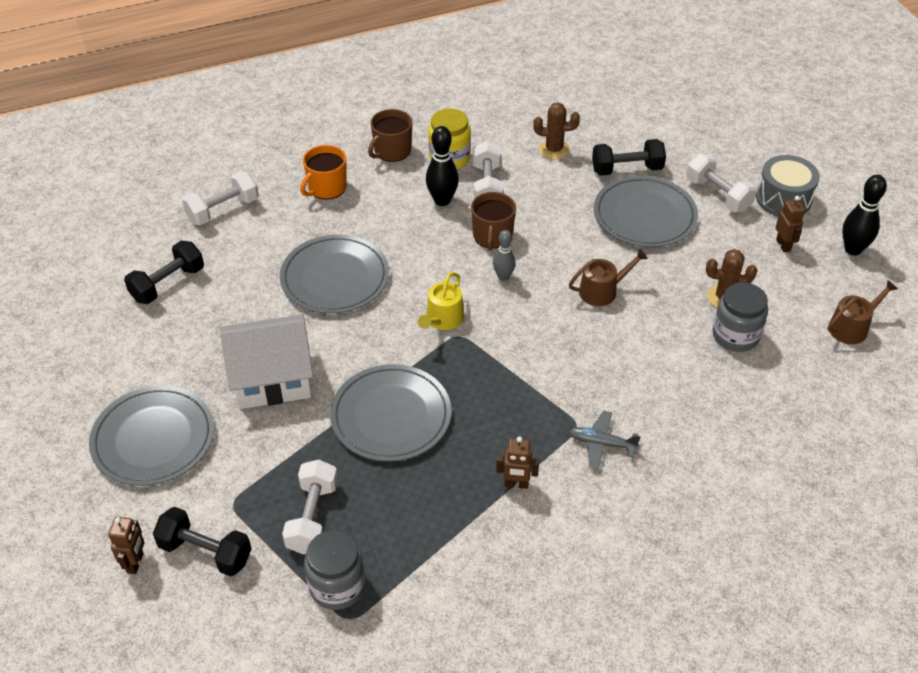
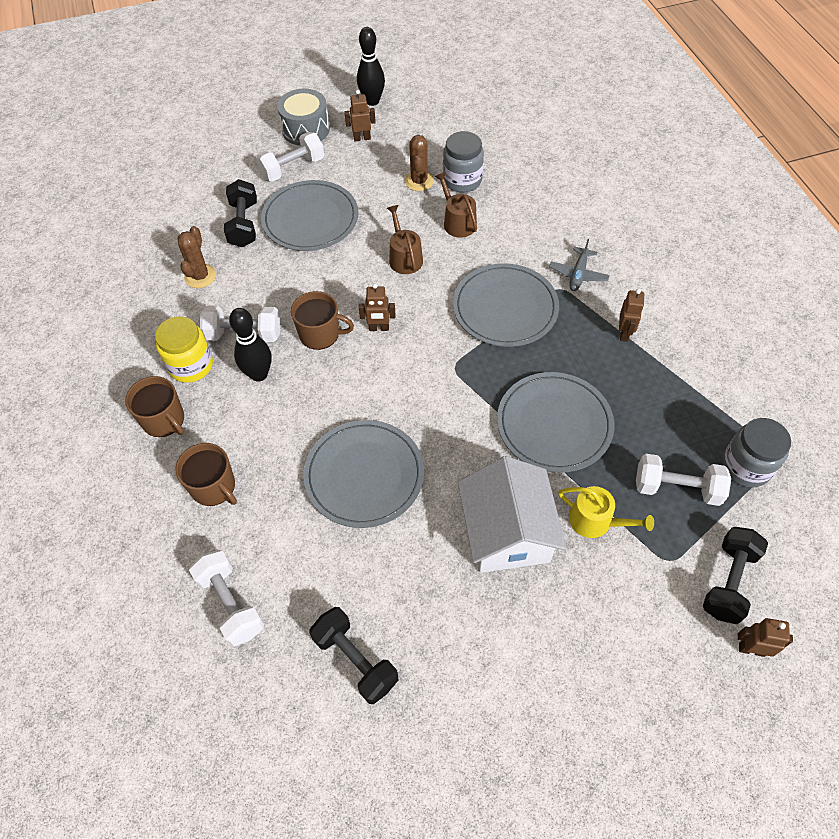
camera: 85 degrees left, 10 degrees up
grey plate [89,386,214,486] -> grey plate moved to [453,263,559,347]
orange mug [300,145,347,199] -> brown mug [175,443,237,506]
yellow watering can [418,272,464,330] -> yellow watering can moved to [558,486,654,538]
grey bowling pin [493,230,516,281] -> brown robot [359,283,396,331]
brown watering can [828,280,898,344] -> brown watering can moved to [435,172,477,238]

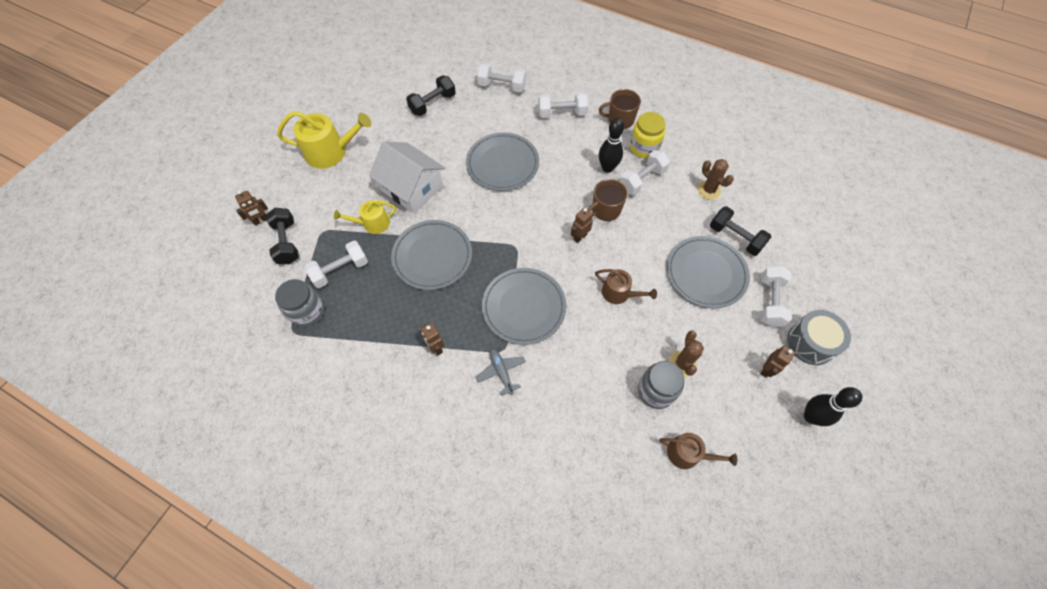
camera: 135 degrees right, 5 degrees up
brown mug [175,443,237,506] -> white dumbbell [538,92,588,118]
black dumbbell [310,607,399,704] -> black dumbbell turned 45 degrees counterclockwise [406,75,456,116]
brown cactus [405,135,434,191] -> brown cactus turned 45 degrees clockwise [669,330,704,377]
brown watering can [435,172,477,238] -> brown watering can moved to [659,433,737,469]
none -> yellow watering can [277,111,371,169]

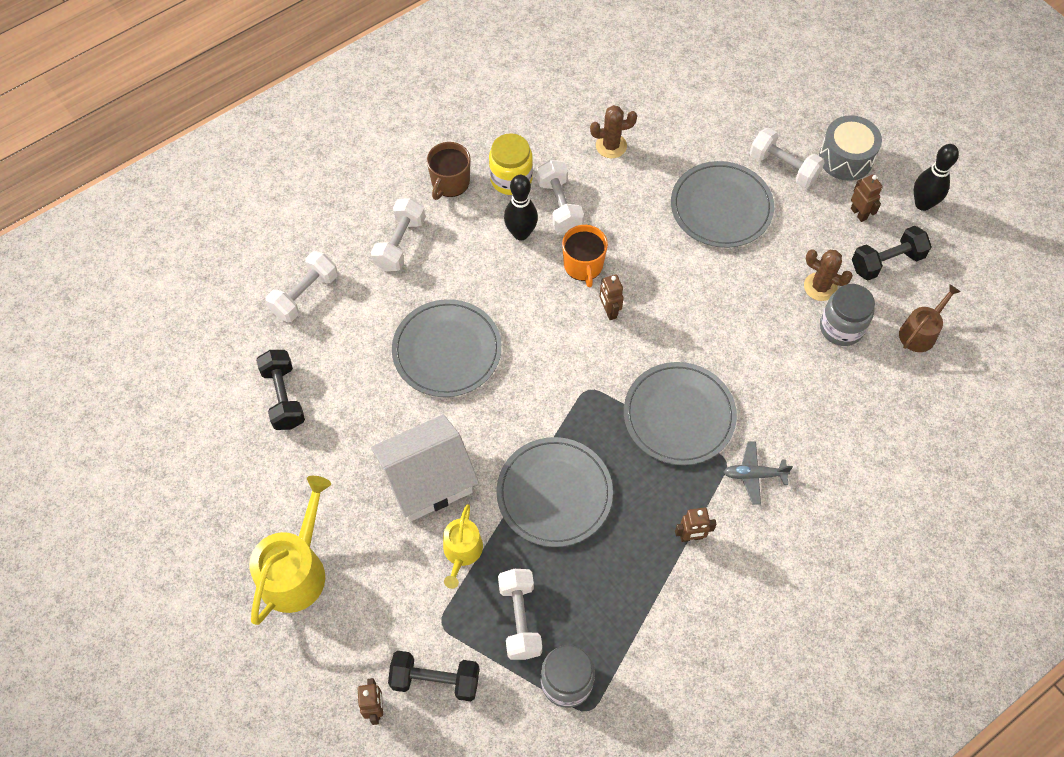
camera: 65 degrees left, 0 degrees up
brown mug [588,179,627,221] -> orange mug [562,225,608,288]
brown watering can [595,269,657,304] -> none
black dumbbell [710,206,771,256] -> black dumbbell moved to [852,226,932,280]

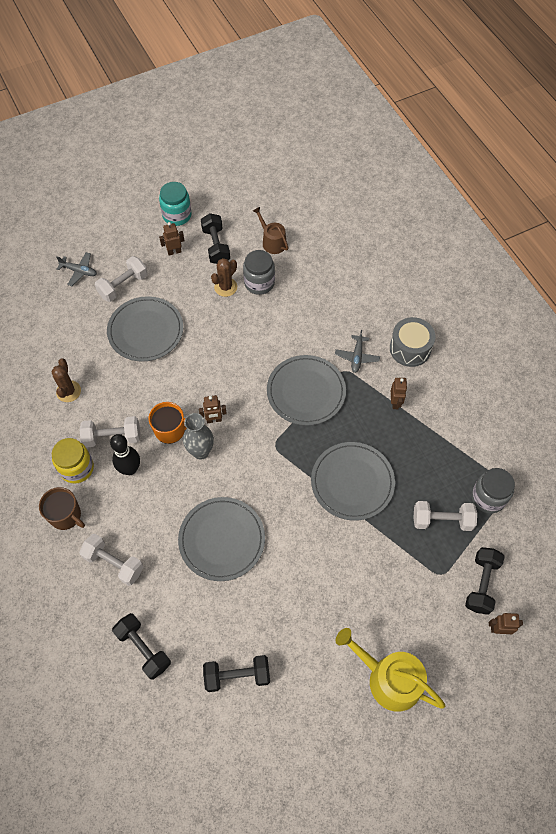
camera: 80 degrees left, 0 degrees up
white dumbbell [266,251,338,322] -> black dumbbell [112,613,171,680]
white house [371,415,479,522] -> none
yellow watering can [443,504,483,589] -> none
grey drum [819,115,882,181] -> grey drum moved to [390,317,435,367]
black bowling pin [914,144,959,211] -> turquoise jar [159,182,192,226]
none -> grey plane [56,252,97,286]
none -> grey vase [183,413,214,460]

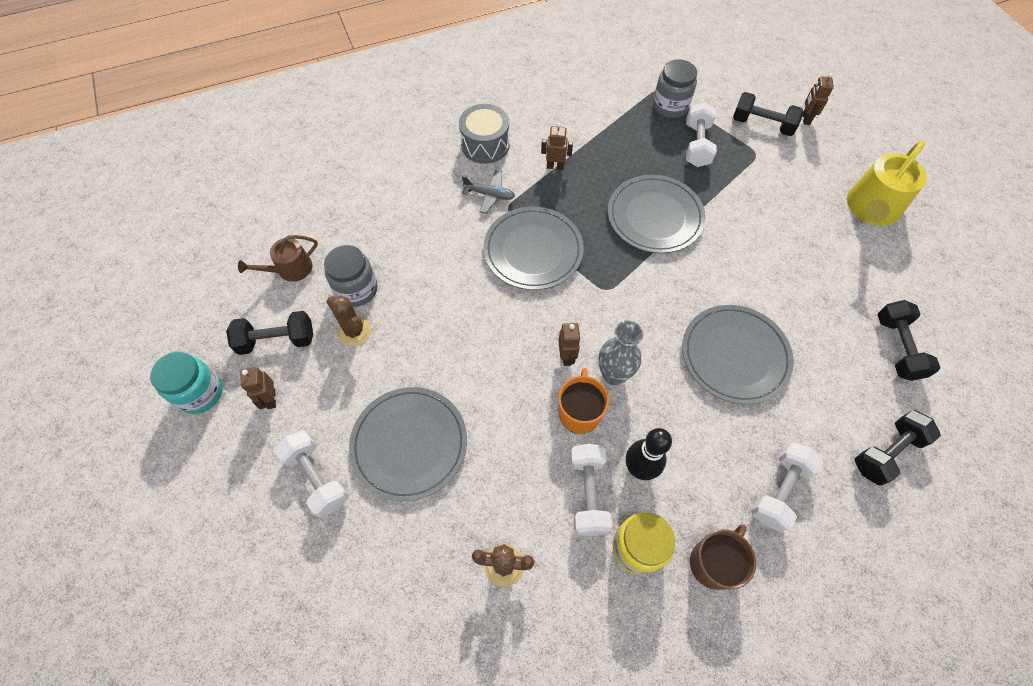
camera: 85 degrees left, 0 degrees up
grey plane [56,252,97,286] -> none

